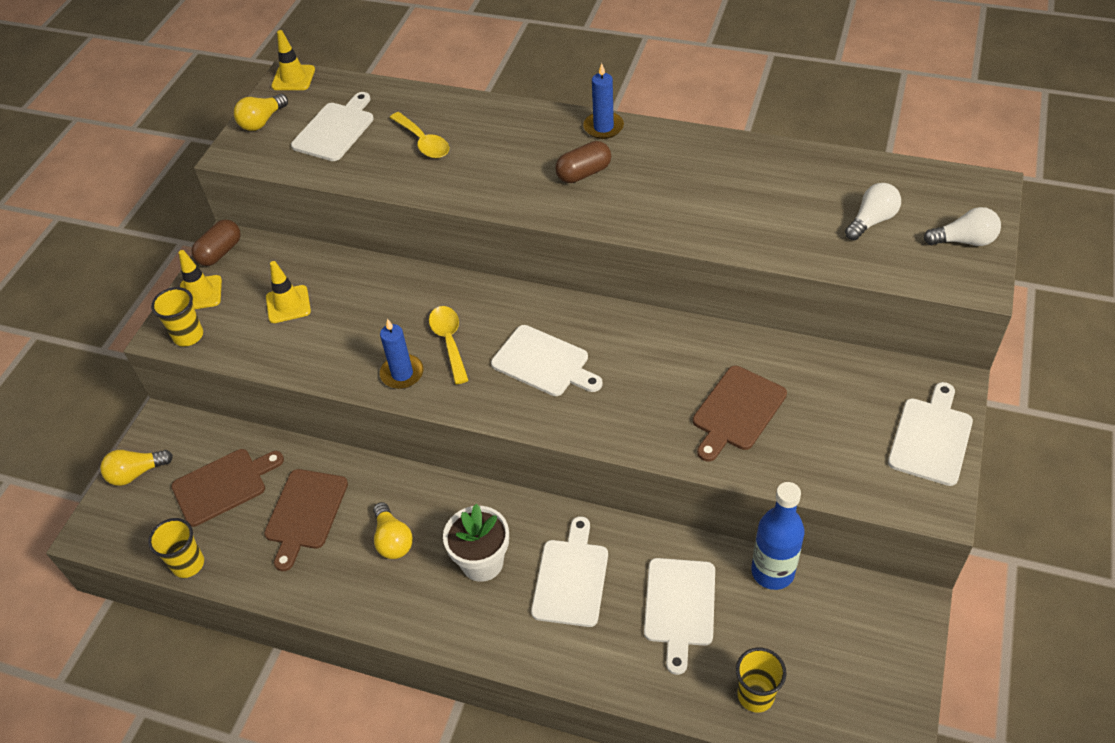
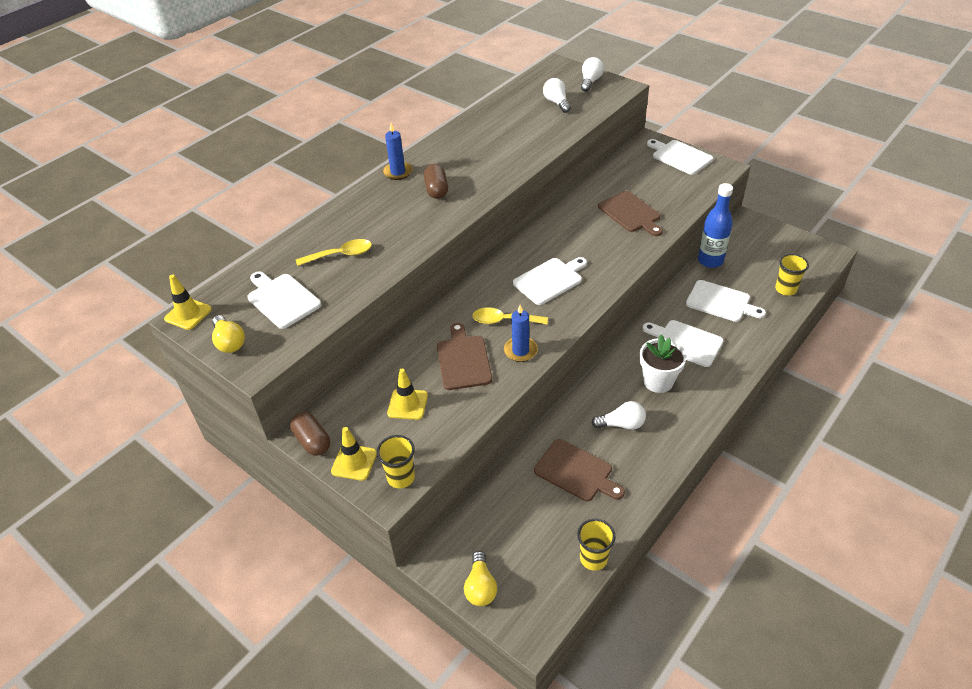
camera: 70 degrees left, 5 degrees down
brown cutting board [171,449,284,527] -> brown cutting board moved to [437,323,492,390]
yellow light bulb [373,502,413,559] -> white light bulb [592,401,646,430]

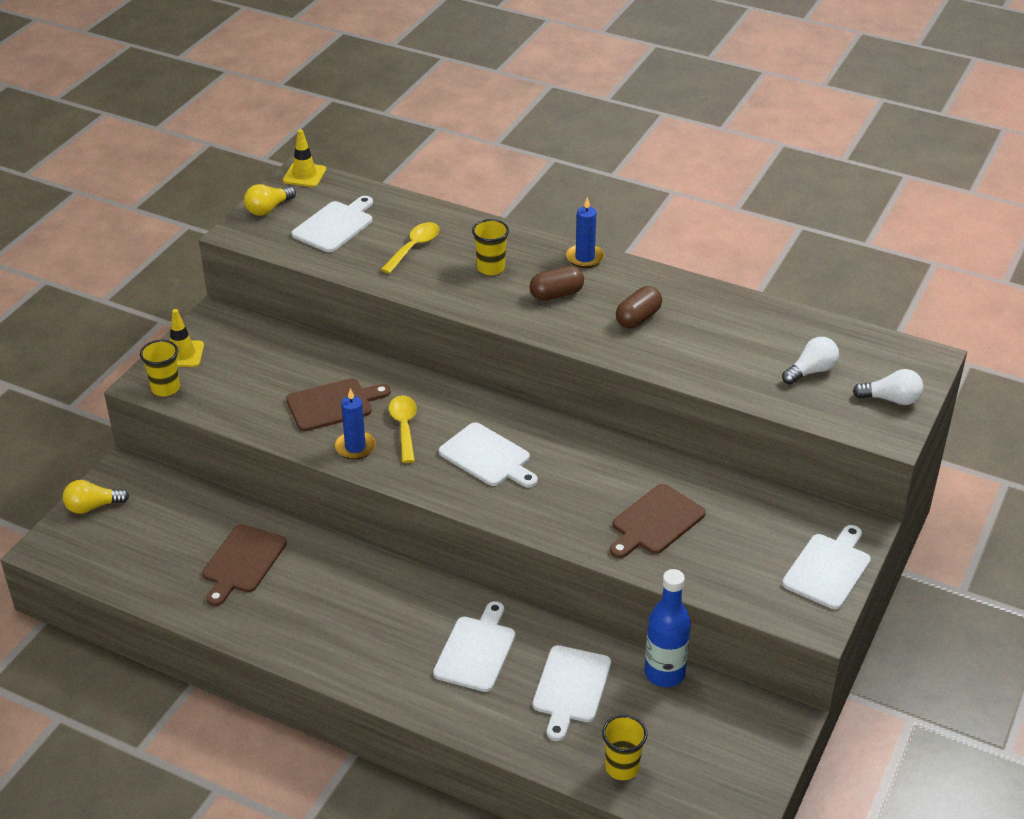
camera: 75 degrees right, 5 degrees down
brown capsule [290,412,330,456] -> brown capsule moved to [616,286,662,328]
yellow spoon [296,239,372,266] -> yellow spoon turned 120 degrees counterclockwise [381,222,439,274]
yellow traffic cone [387,369,428,420] -> none
yellow cup [577,519,615,571] -> yellow cup moved to [472,219,509,275]
white light bulb [592,401,646,430] -> none
white flower pot [640,335,687,393] -> none

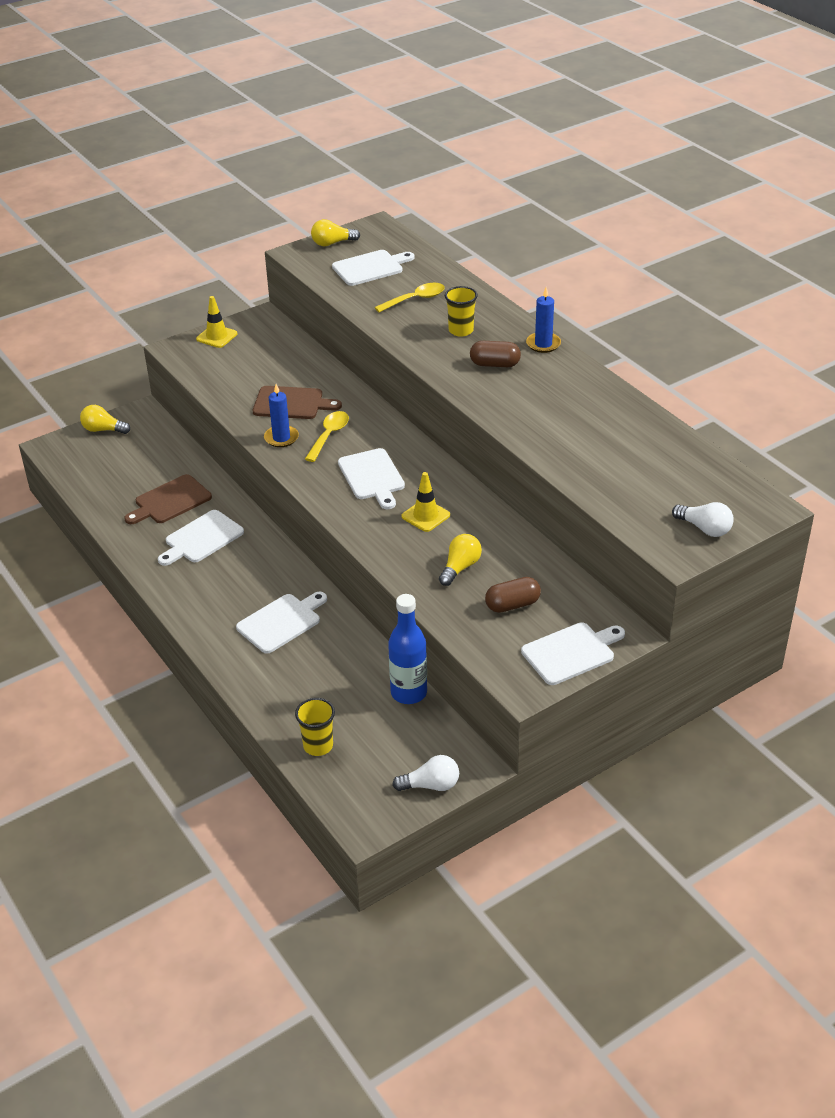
camera: 30 degrees right, 0 degrees up
yellow cup [140,340,180,396] -> none
yellow traffic cone [283,129,326,187] -> yellow traffic cone moved to [401,472,450,532]
white cutting board [533,645,611,741] -> white cutting board moved to [158,510,244,566]
brown cutting board [610,484,706,558] -> yellow light bulb [439,534,482,586]
brown capsule [616,286,662,328] -> brown capsule moved to [485,577,541,613]
white light bulb [782,337,839,384] -> white light bulb moved to [392,755,459,791]

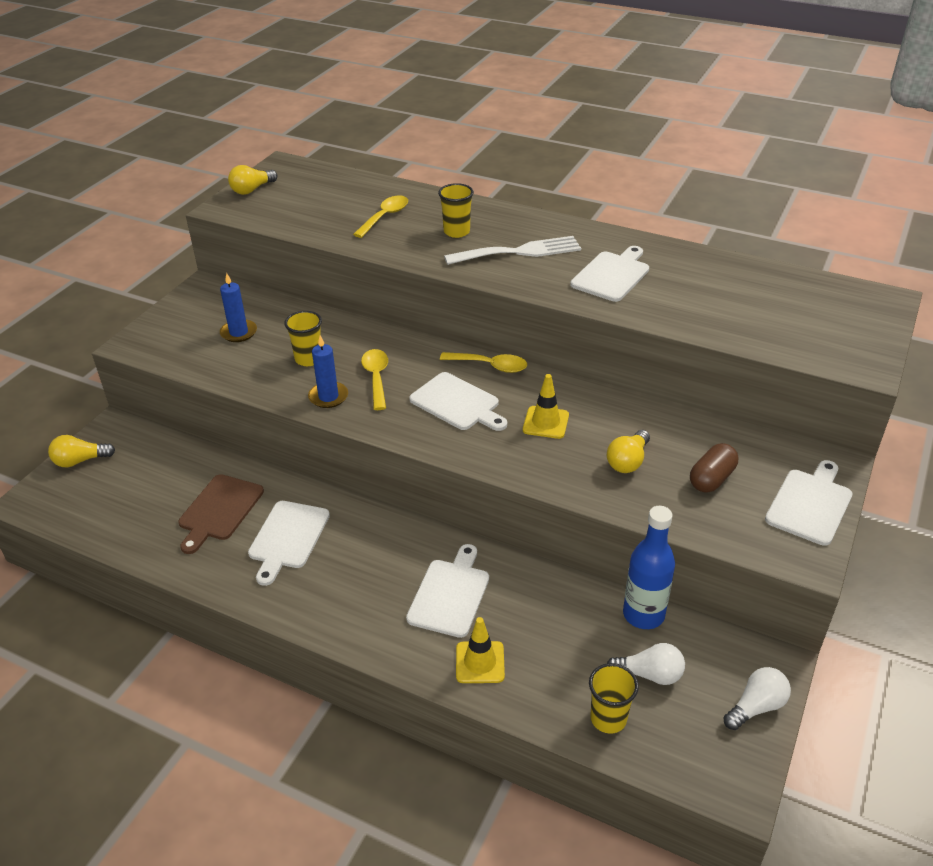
camera: 30 degrees left, 0 degrees up
yellow traffic cone [196,296,237,348] -> yellow traffic cone moved to [456,617,505,683]
brown cutting board [253,386,342,419] -> yellow cup [285,311,322,366]
white cutting board [332,250,415,286] -> white cutting board moved to [570,246,649,302]
yellow light bulb [439,534,482,586] -> yellow light bulb turned 150 degrees counterclockwise [607,430,650,473]
brown capsule [470,341,521,367] -> white fork [444,236,581,265]
blue candle [526,288,561,353] -> blue candle moved to [220,273,257,342]
white light bulb [672,502,734,537] -> white light bulb moved to [607,643,685,685]
none -> yellow spoon [440,352,527,373]

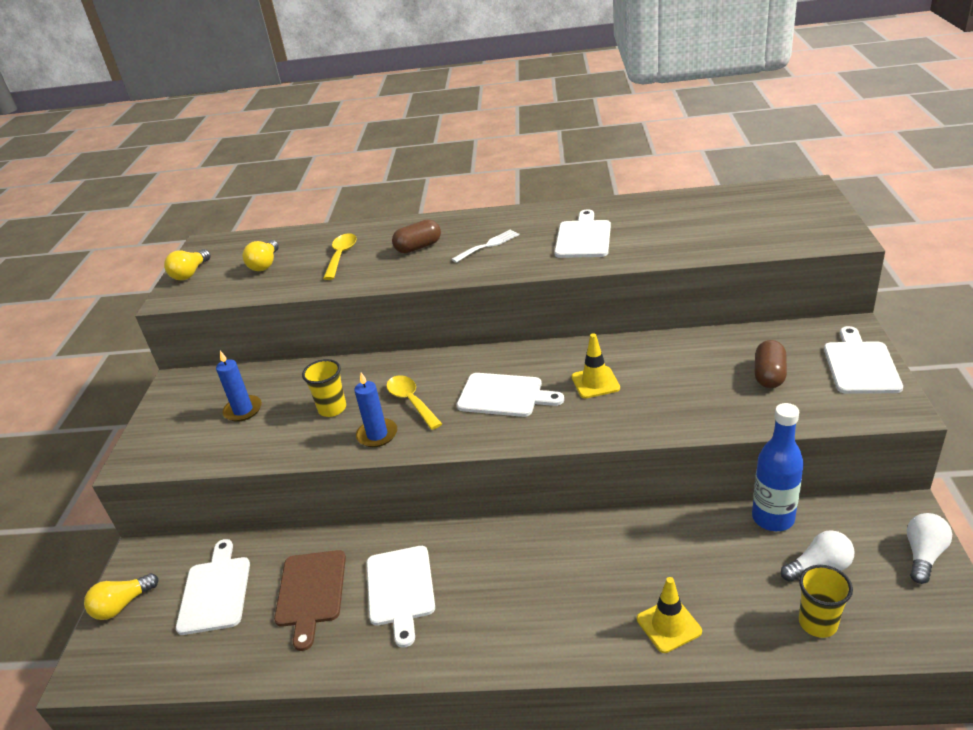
camera: 20 degrees left, 5 degrees down
white cutting board [406,544,489,638] -> white cutting board moved to [176,539,250,635]
yellow cup [438,183,474,238] -> brown capsule [392,219,441,253]
yellow spoon [440,352,527,373] -> none
white fork [444,236,581,265] -> white fork [451,229,520,263], size x0.59
yellow light bulb [607,430,650,473] -> yellow light bulb moved to [242,240,279,271]

